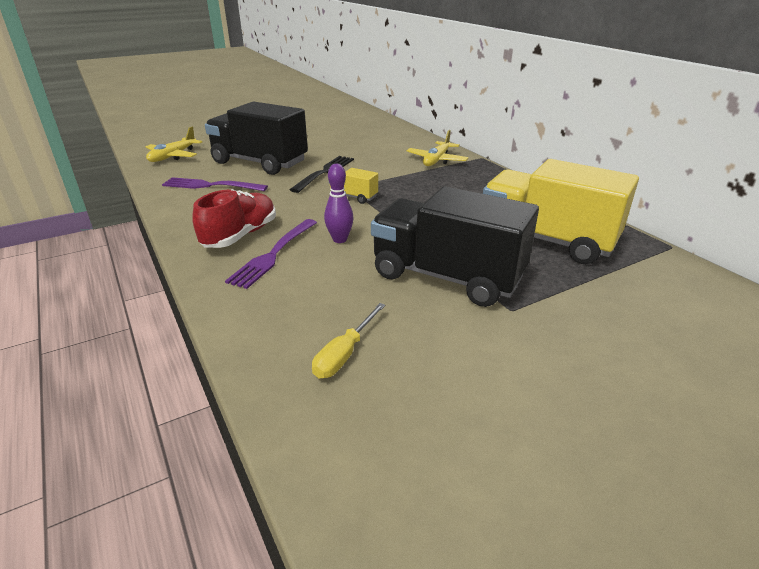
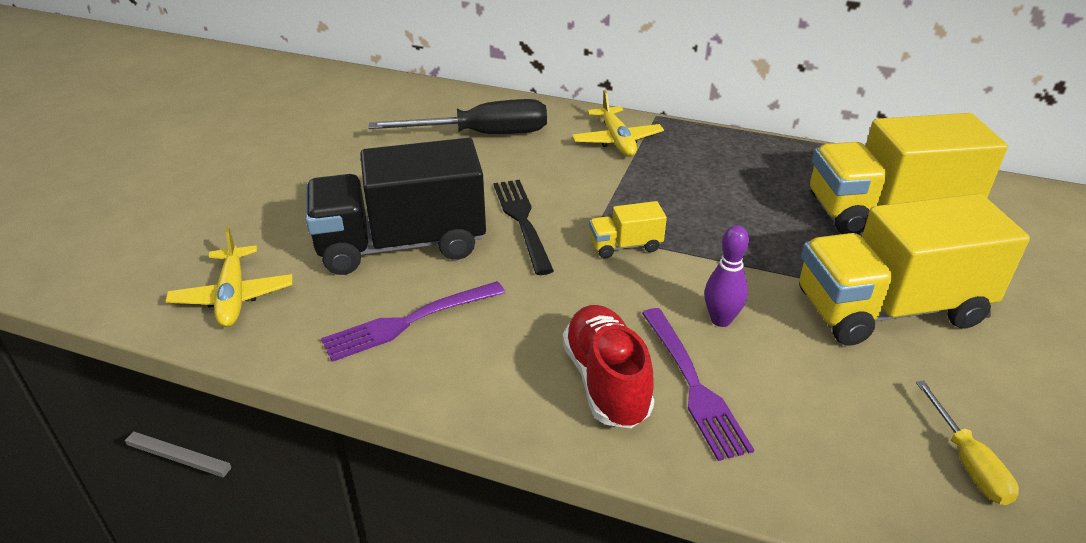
camera: 40 degrees left, 5 degrees up
black truck [371,186,539,307] -> yellow truck [799,193,1030,346]
none -> black screwdriver [368,99,547,134]

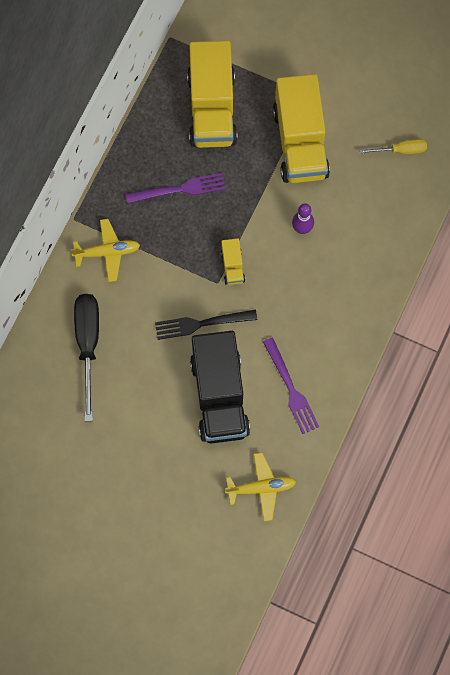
camera: 85 degrees left, 35 degrees up
red shoe [562,305,654,428] -> none
purple fork [642,308,754,461] -> purple fork moved to [126,173,225,203]

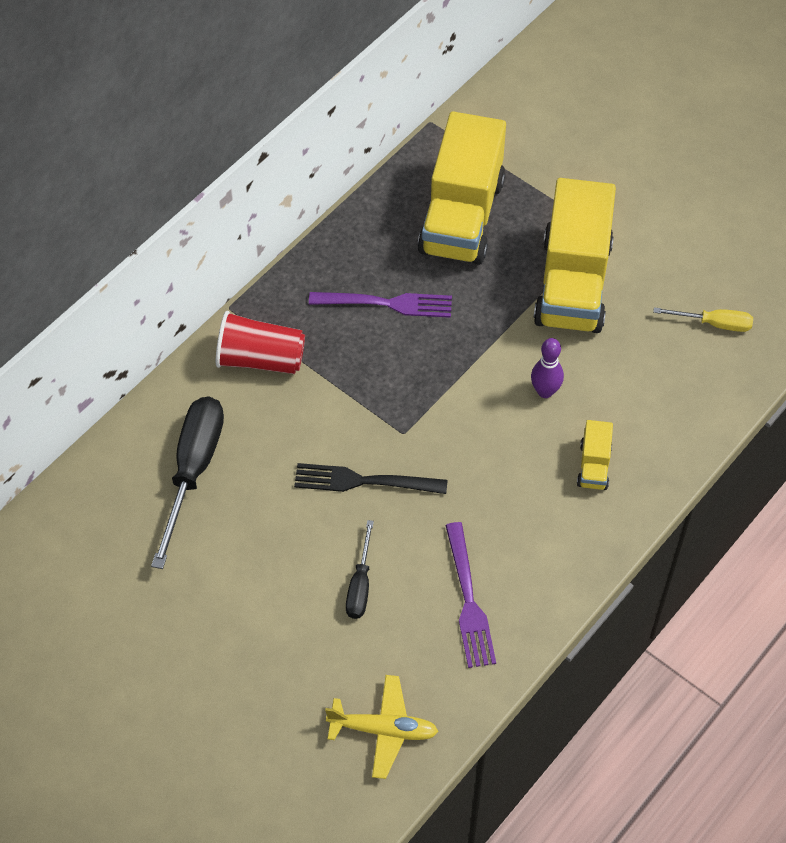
camera: 15 degrees right, 15 degrees down
yellow plane [70,219,140,282] -> red cup [216,311,305,374]
black truck [190,331,250,444] -> black screwdriver [346,520,374,619]
yellow truck [221,238,245,285] -> yellow truck moved to [577,420,613,490]

